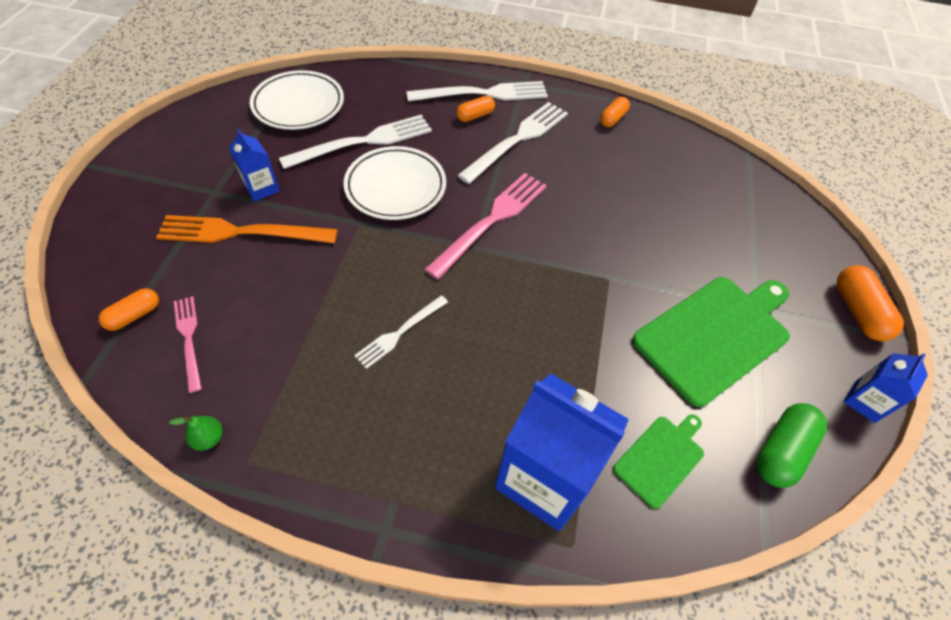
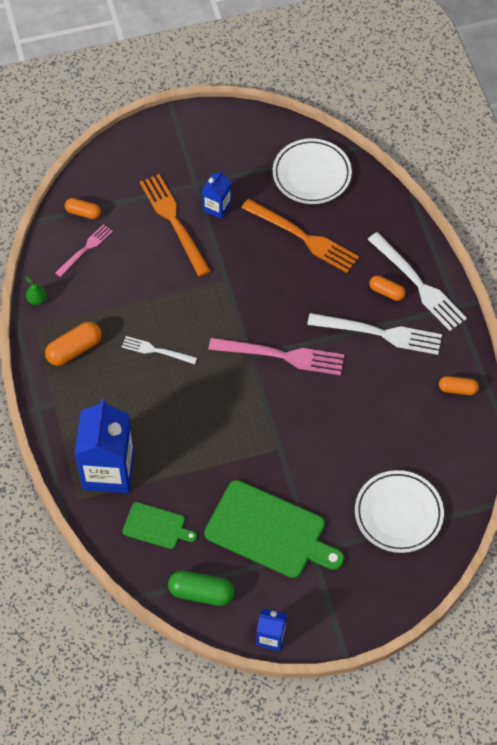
camera: 65 degrees right, 5 degrees up
white fork [279,115,432,169] -> orange fork [241,199,359,273]
white plate [343,146,446,220] -> white plate moved to [355,470,444,553]
orange capsule [837,265,904,341] -> orange capsule moved to [45,322,102,366]

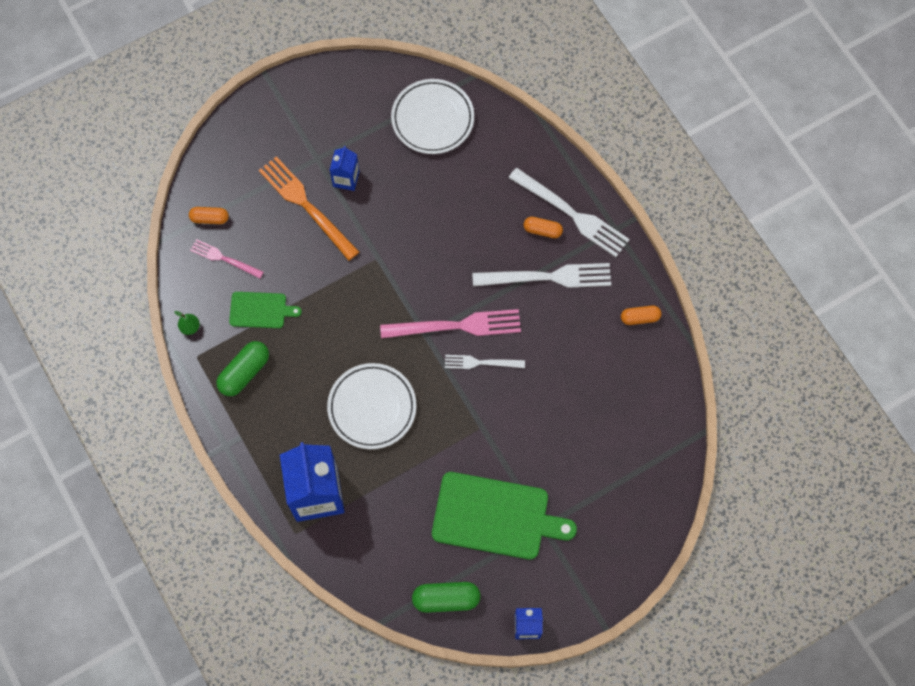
camera: 15 degrees left, 10 degrees up
orange capsule [45,322,102,366] -> green capsule [216,341,269,396]
pink fork [55,224,113,277] -> pink fork turned 90 degrees counterclockwise [190,239,264,279]
white fork [122,336,197,364] -> white fork moved to [445,355,525,369]
green cutting board [123,502,197,549] -> green cutting board moved to [229,292,302,328]
orange fork [241,199,359,273] -> none
white plate [355,470,444,553] -> white plate moved to [327,363,417,449]

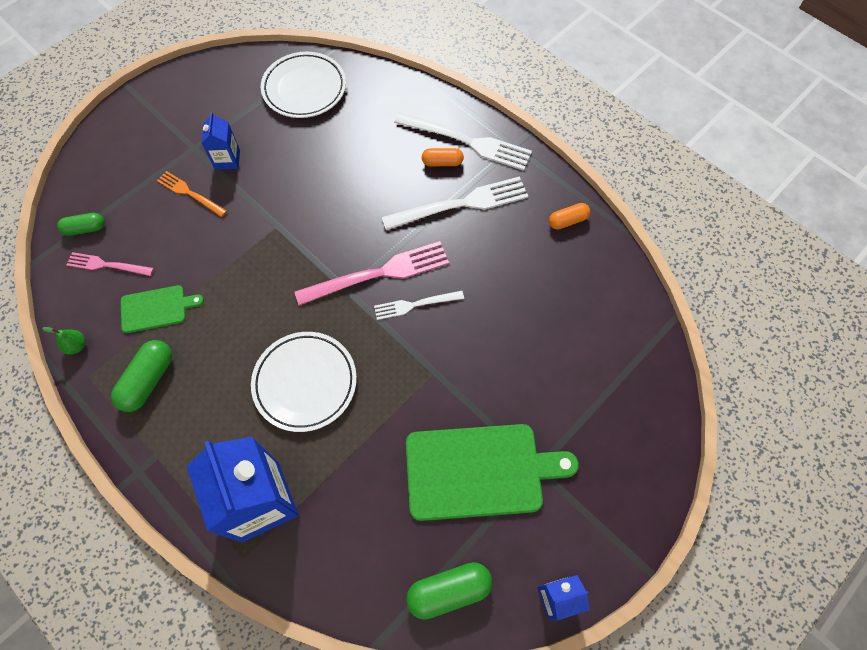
camera: 15 degrees left, 5 degrees down
orange capsule [189,207,229,224] -> green capsule [57,213,105,236]
orange fork [259,156,359,261] -> orange fork [157,171,227,217], size x0.57

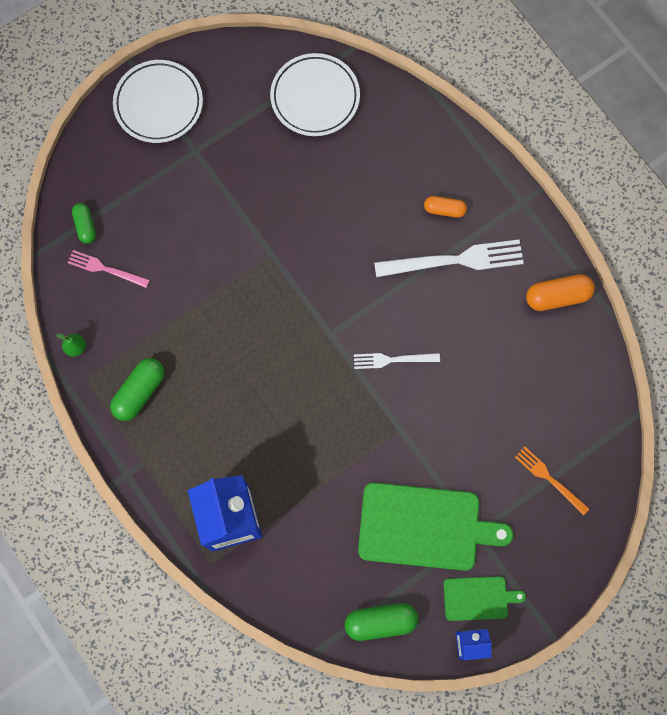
camera: 10 degrees right, 10 degrees up
green capsule [57,213,105,236] -> green capsule turned 75 degrees clockwise [72,203,96,244]
green cutting board [121,285,204,333] -> green cutting board moved to [444,576,526,621]
orange fork [157,171,227,217] -> orange fork moved to [515,446,590,515]
blue carton [201,112,240,170] -> none
white plate [251,332,357,432] -> white plate moved to [113,60,203,143]
pink fork [295,241,449,306] -> none
white fork [394,112,532,171] -> none
orange capsule [549,203,590,230] -> orange capsule [526,274,595,311], size x1.57

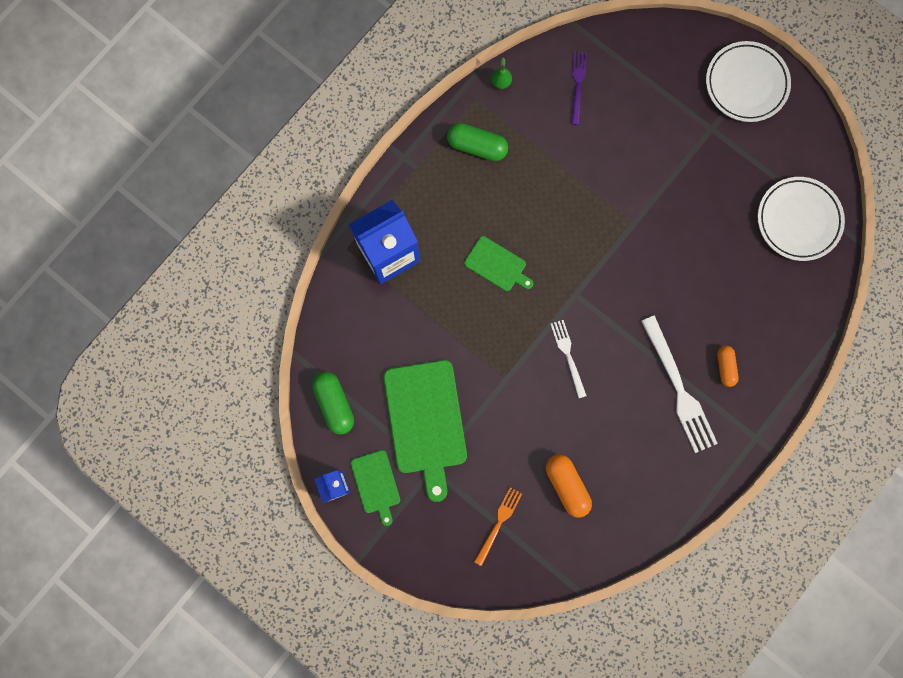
camera: 75 degrees right, 5 degrees up
pink fork [68,250,150,288] -> purple fork [571,52,587,125]
green capsule [72,203,96,244] -> none
orange capsule [526,274,595,311] -> orange capsule moved to [546,454,592,518]
none -> green cutting board [464,236,533,291]

